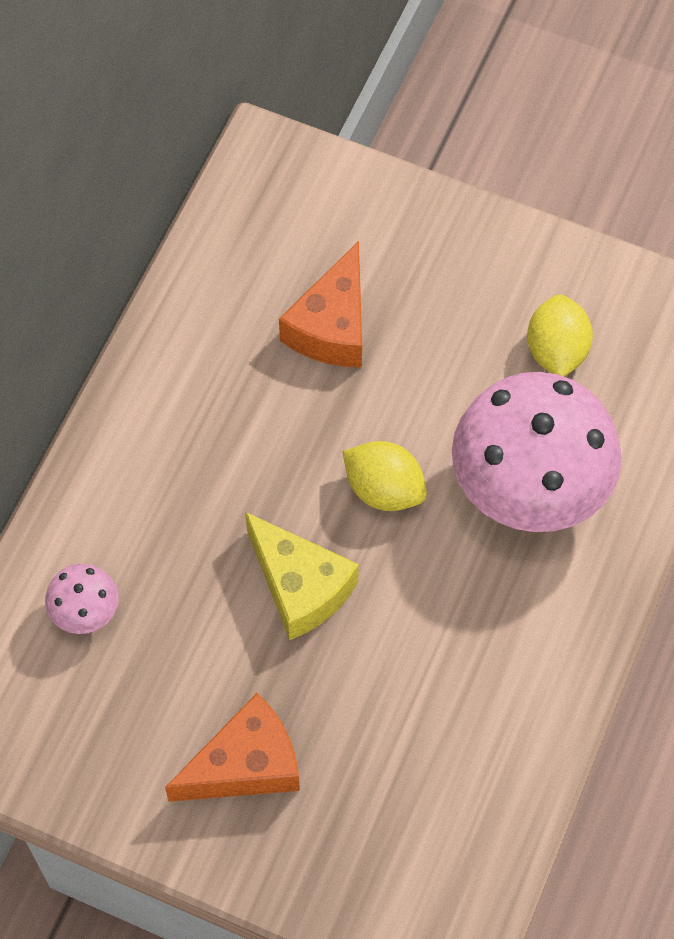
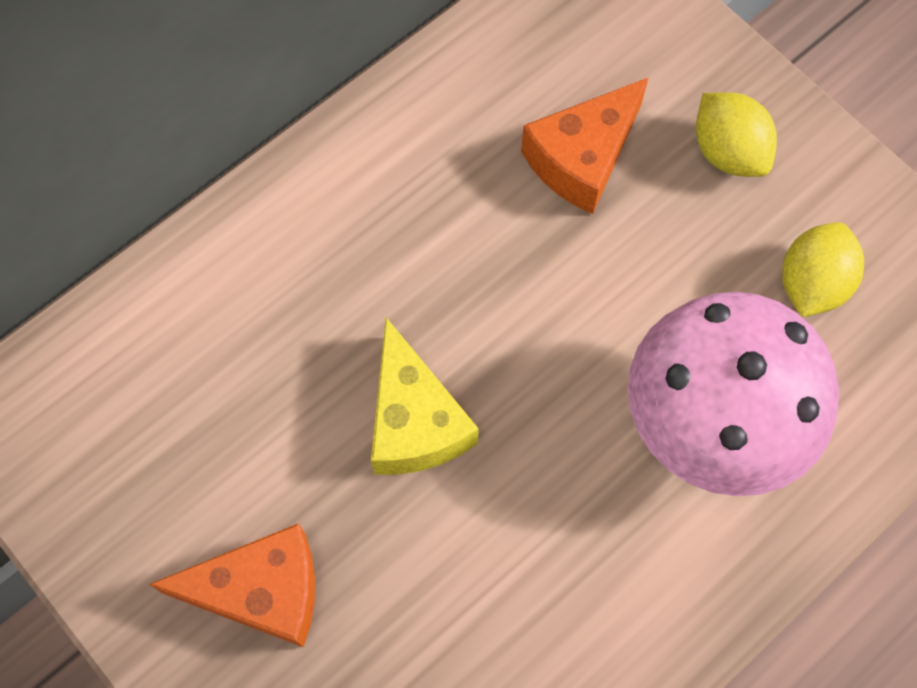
camera: 25 degrees right, 5 degrees up
pink mushroom [45,564,119,634] -> none
yellow lemon [343,441,427,511] -> yellow lemon moved to [696,92,777,177]

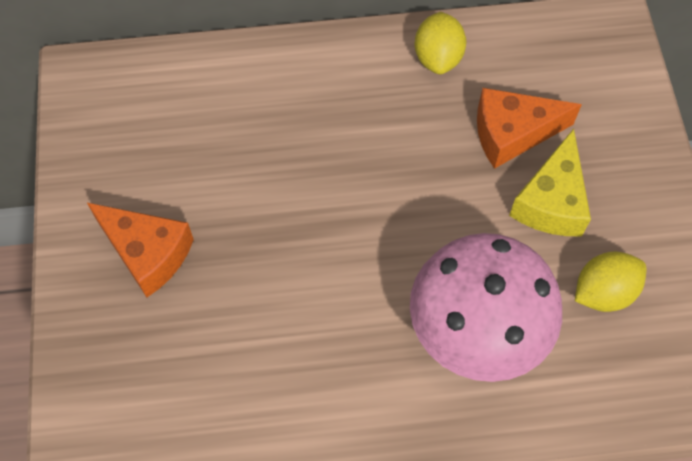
camera: 35 degrees right, 5 degrees down
yellow cheese [371,318,479,475] -> yellow cheese moved to [509,129,591,236]
yellow lemon [696,92,777,177] -> yellow lemon moved to [415,12,466,74]

